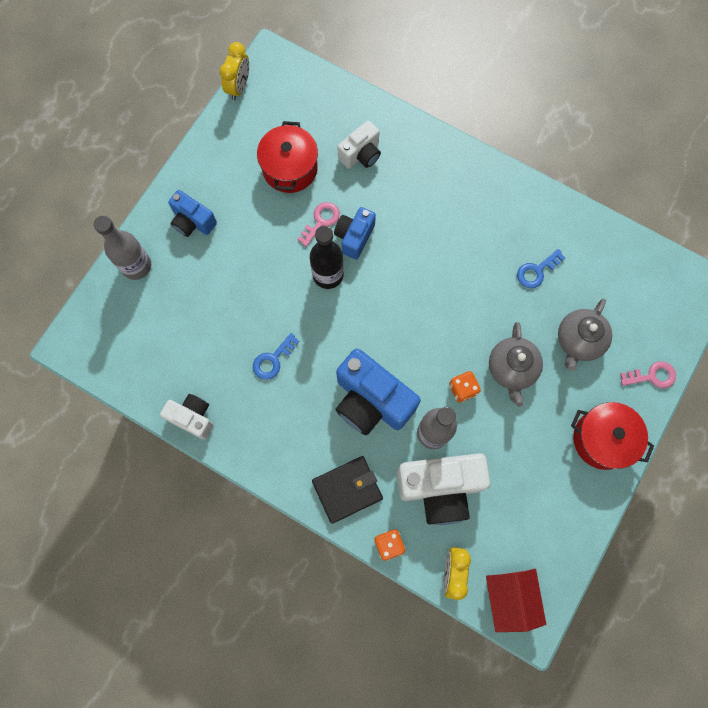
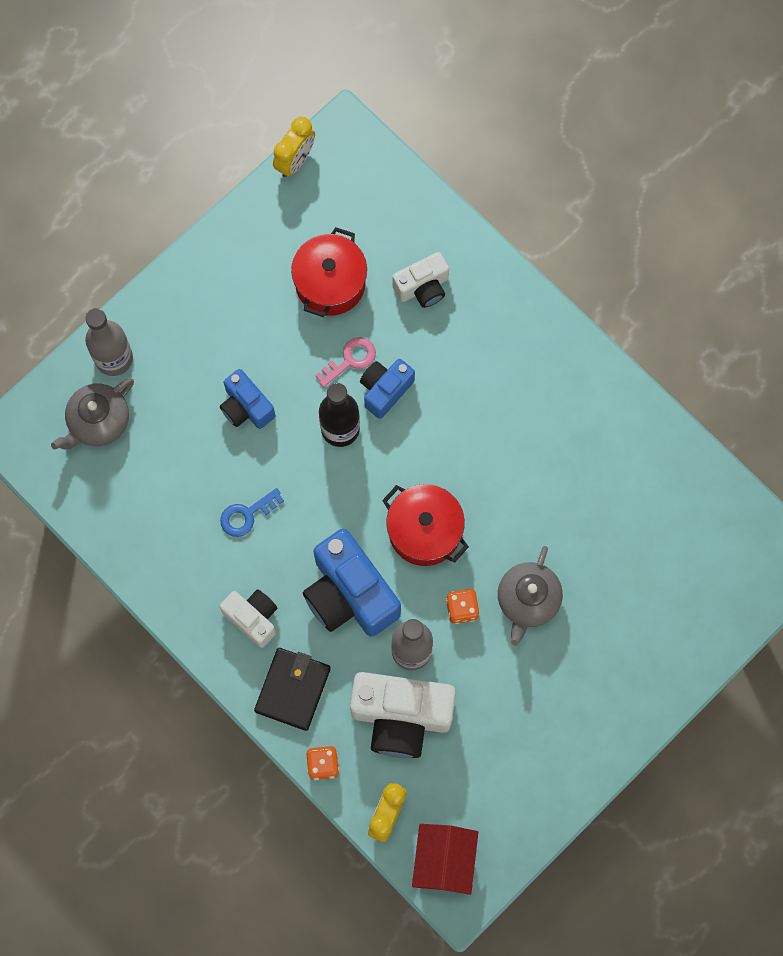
camera: 15 degrees right, 0 degrees up
white camera [160,394,214,440] -> white camera moved to [219,589,277,648]
blue camera [168,190,217,237] -> blue camera moved to [220,369,275,429]
black wallet [312,456,383,524] -> black wallet turned 60 degrees counterclockwise [254,648,331,731]
blue key [517,249,565,288] -> none
grey teapot [558,299,612,371] -> grey teapot moved to [51,378,134,450]
red pot [571,402,654,470] -> red pot moved to [382,484,469,566]
pink key [620,361,676,388] -> none

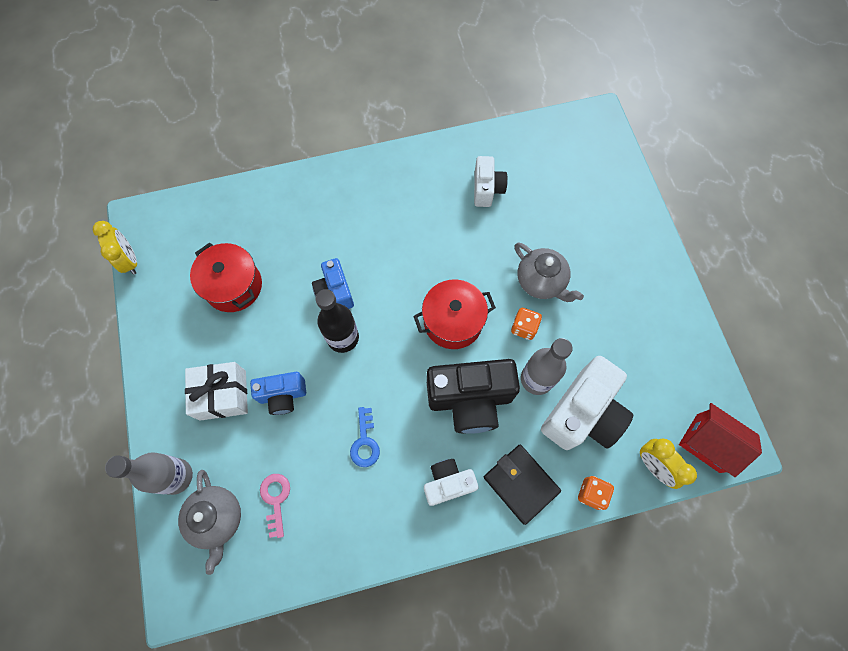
camera: 60 degrees left, 5 degrees down
blue camera [303,529,401,637] -> black camera [427,359,520,434]
pink key [315,337,376,387] -> pink key moved to [260,474,290,538]
white camera [392,252,449,308] -> white camera moved to [474,156,508,207]
none -> white gift [185,362,248,421]

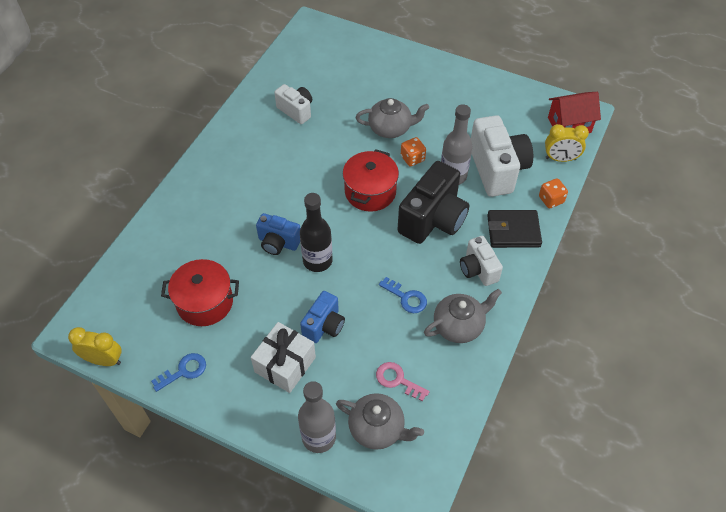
camera: 50 degrees left, 15 degrees down
white camera [424,459,478,506] -> white camera turned 45 degrees counterclockwise [460,236,503,286]
none -> blue key [151,353,206,392]
none -> grey teapot [424,289,502,343]

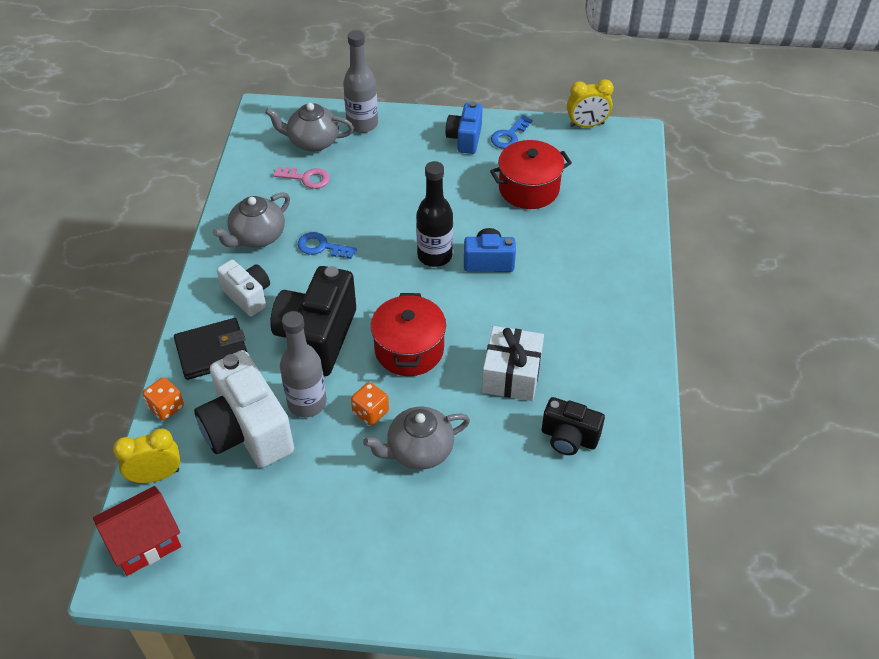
camera: 160 degrees right, 5 degrees down
white gift [251,322,316,393] -> white gift moved to [482,326,544,401]
white camera [274,84,312,124] -> black camera [542,397,605,455]
blue camera [300,291,345,343] -> blue camera moved to [446,102,483,154]

